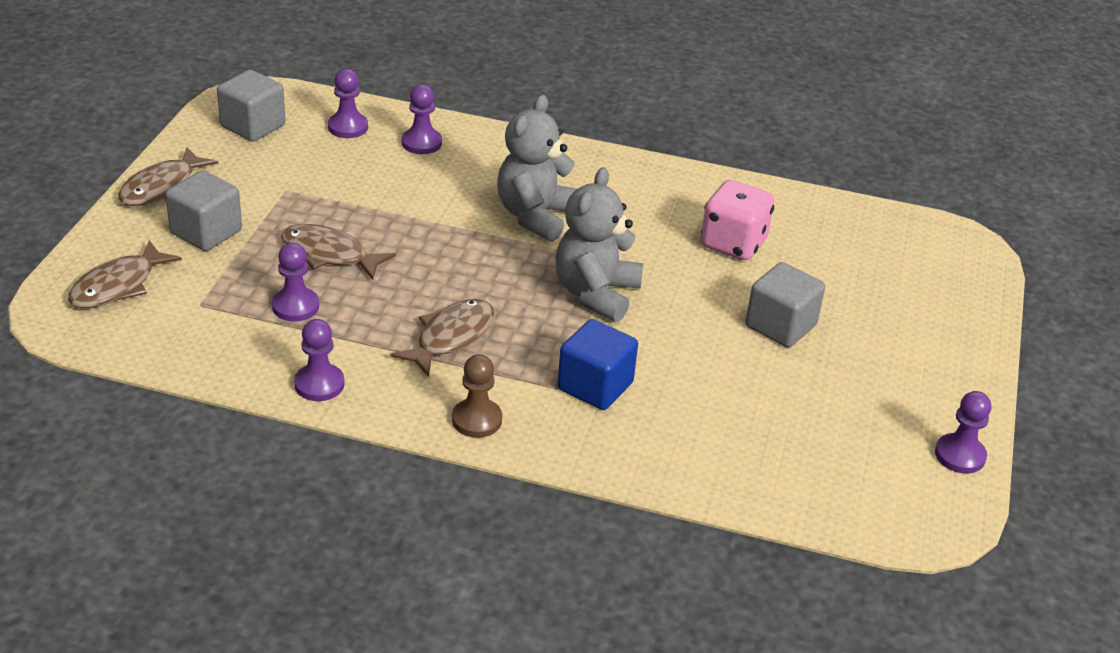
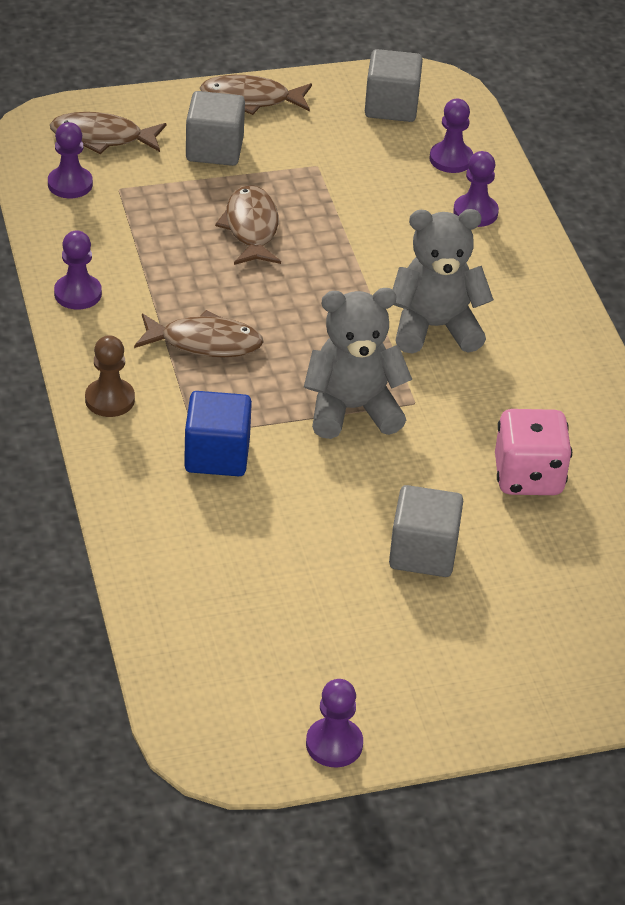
camera: 60 degrees right, 5 degrees up
purple pawn [272,243,319,322] -> purple pawn moved to [48,122,93,198]

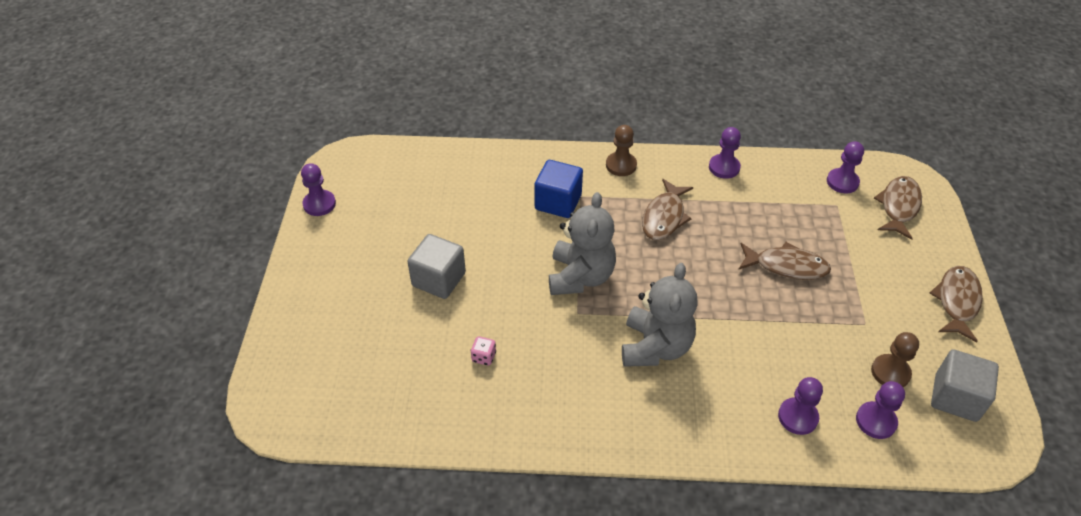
camera: 110 degrees right, 5 degrees up
grey cube [186,91,245,166] -> none
pink dice [495,409,572,495] -> pink dice [471,336,496,366], size x0.43
none -> brown pawn [871,332,919,387]

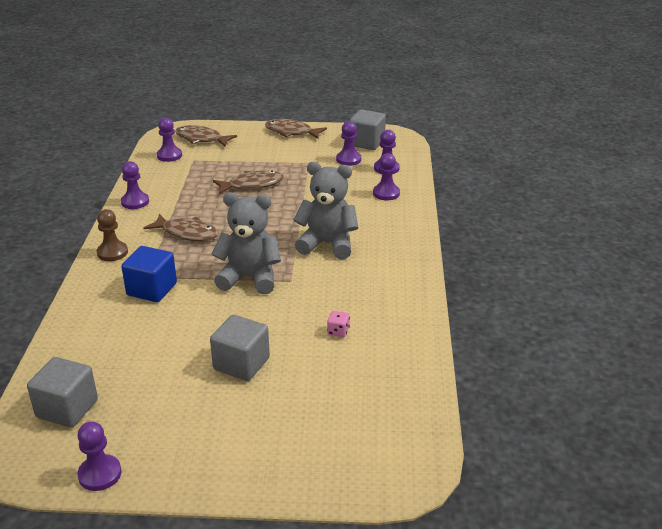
camera: 90 degrees left, 15 degrees down
brown fish [738,242,831,280] -> brown fish turned 60 degrees clockwise [213,170,283,194]
brown pawn [871,332,919,387] -> purple pawn [336,121,361,166]
none -> grey cube [27,357,98,427]

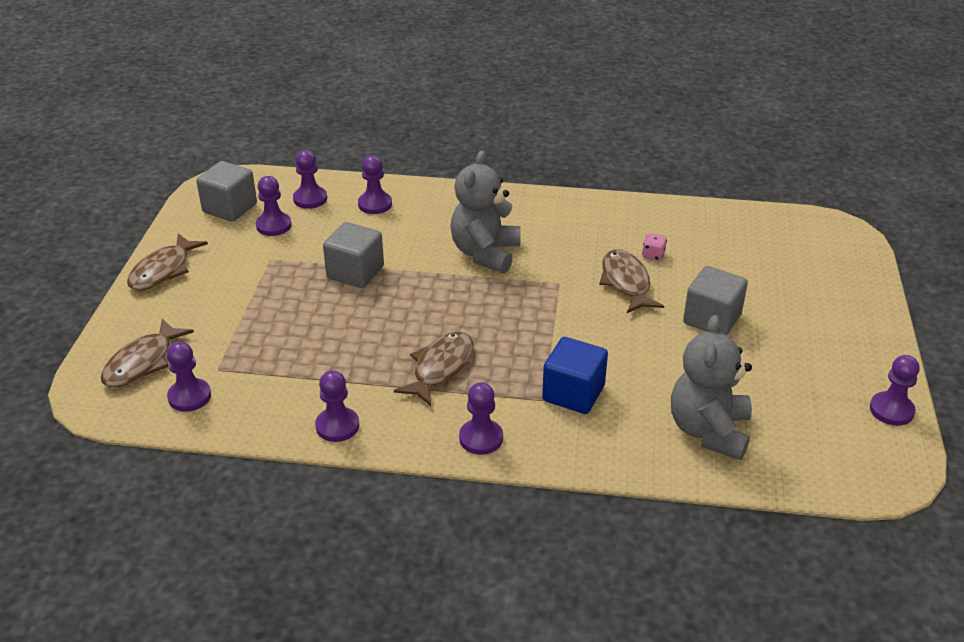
camera: 85 degrees left, 5 degrees up
grey cube [27,357,98,427] -> grey cube moved to [323,222,384,288]
brown pawn [97,209,128,261] -> purple pawn [459,382,503,455]
grey teddy bear [212,192,281,294] -> grey teddy bear moved to [671,315,752,461]
brown fish [213,170,283,194] -> brown fish moved to [599,249,664,313]

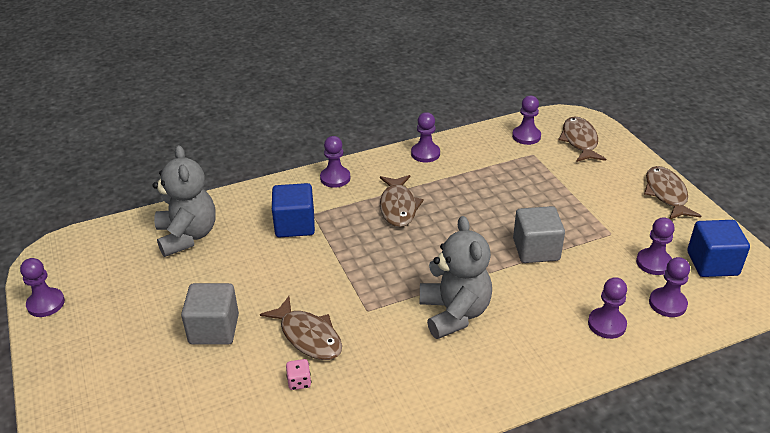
camera: 150 degrees right, 0 degrees up
grey cube [196,161,257,222] -> blue cube [687,220,750,277]

